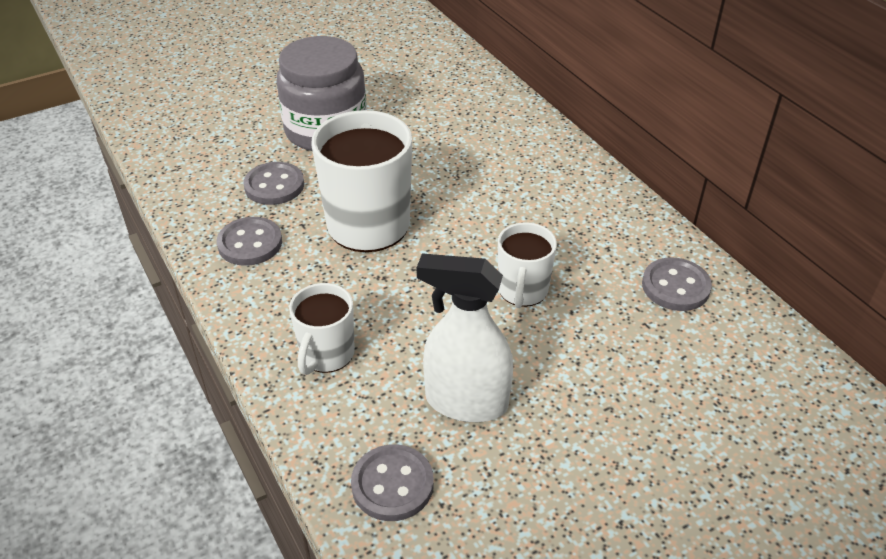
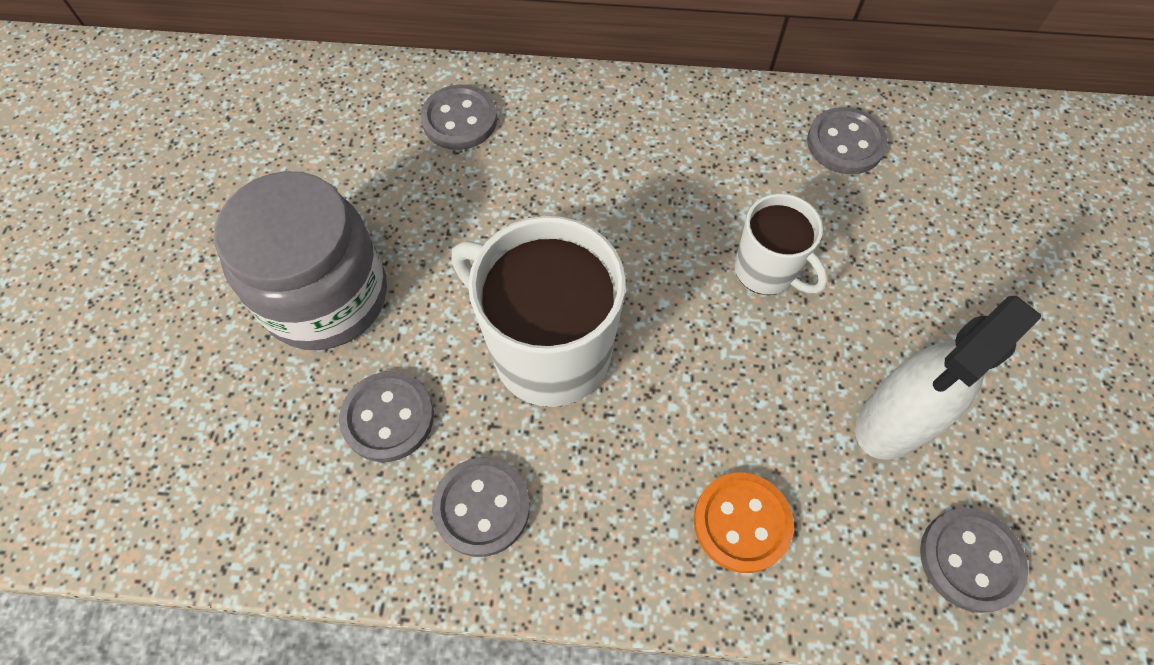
camera: 55 degrees left, 20 degrees up
white mug [289,283,355,375] -> orange button [694,473,794,573]
none -> grey button [421,85,497,150]

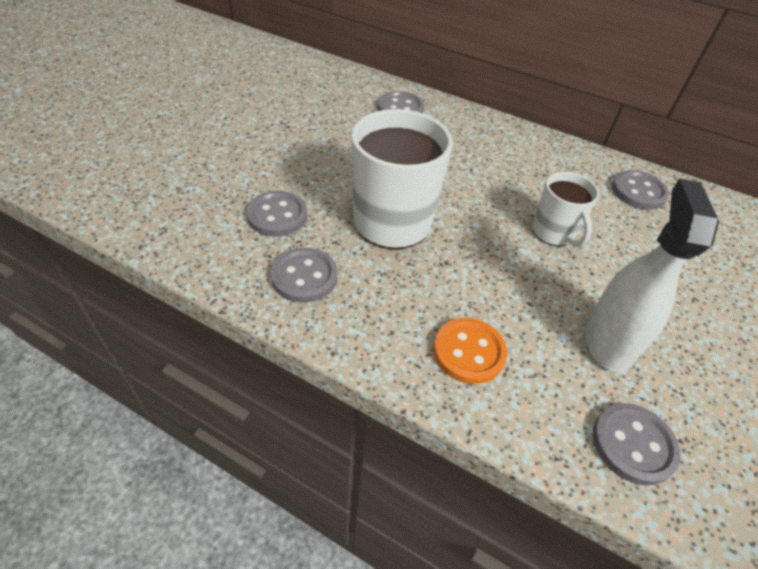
camera: 20 degrees right, 15 degrees down
grey jar [214,171,387,350] -> none
white spray bottle [855,296,1041,460] -> white spray bottle turned 120 degrees clockwise [585,178,719,372]

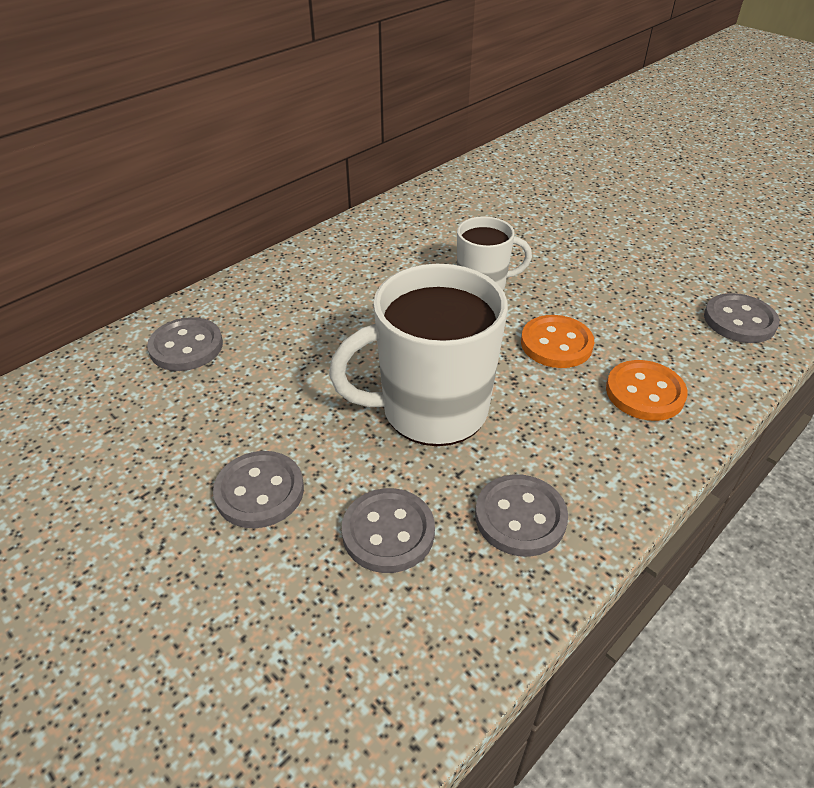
camera: 70 degrees left, 5 degrees down
white spray bottle [585,178,719,372] -> none
grey button [612,170,669,210] -> grey button moved to [213,451,304,528]
none -> orange button [521,315,594,368]

